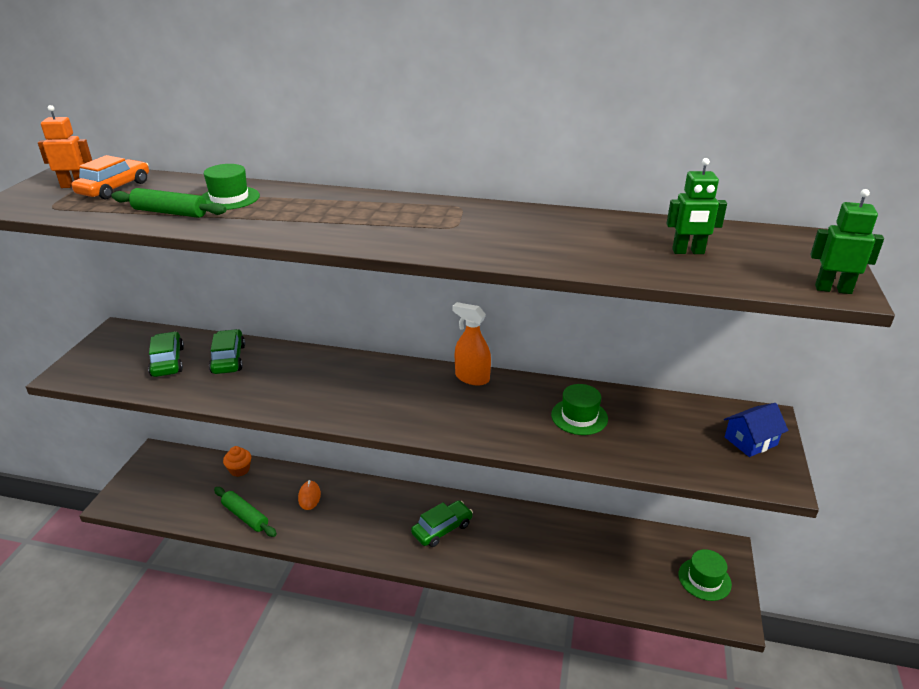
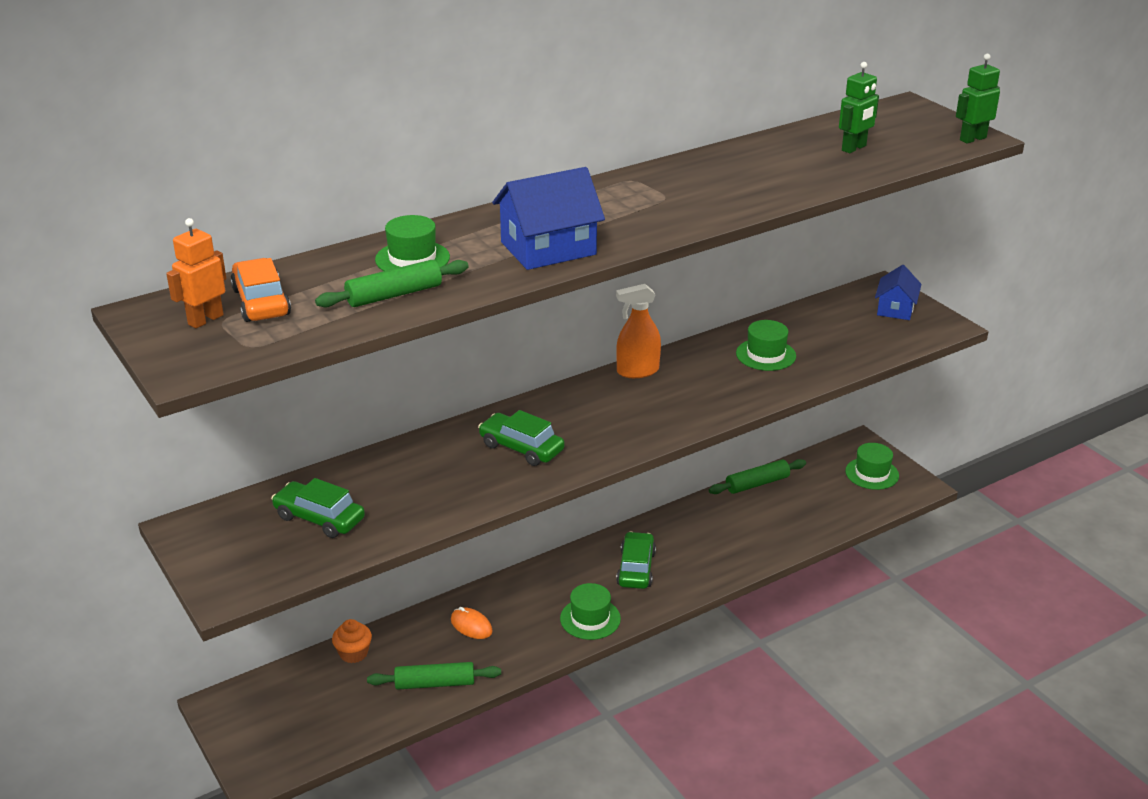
camera: 45 degrees left, 0 degrees up
green car [209,329,245,374] -> green car moved to [478,410,565,466]
none -> blue house [492,167,605,270]
none -> green hat [560,583,621,640]
none -> green rolling pin [709,459,806,494]

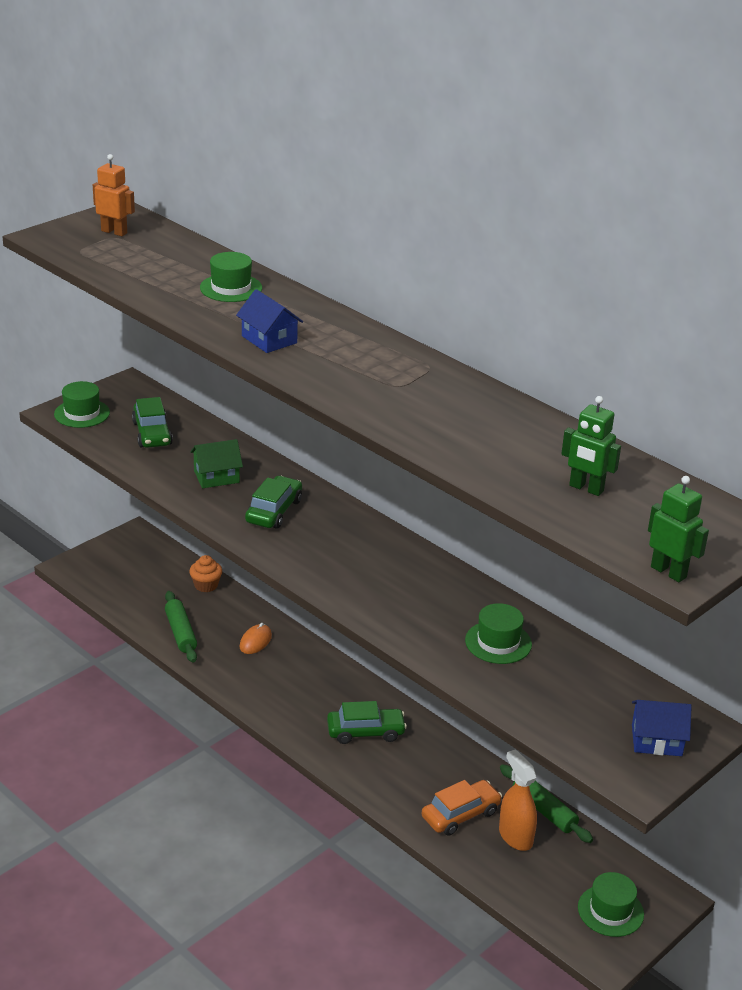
camera: 75 degrees right, 0 degrees up
orange car [230,258,291,322] -> orange car moved to [421,780,502,836]
green car [271,478,365,538] -> green car turned 150 degrees clockwise [132,397,173,448]
green rolling pin [315,260,469,307] -> none
blue house [492,167,605,270] -> blue house [236,289,303,353], size x0.64
green hat [560,583,621,640] -> green hat moved to [54,381,110,428]
orange spray bottle [616,284,661,378] -> orange spray bottle moved to [499,749,537,851]
none -> green house [190,439,243,488]

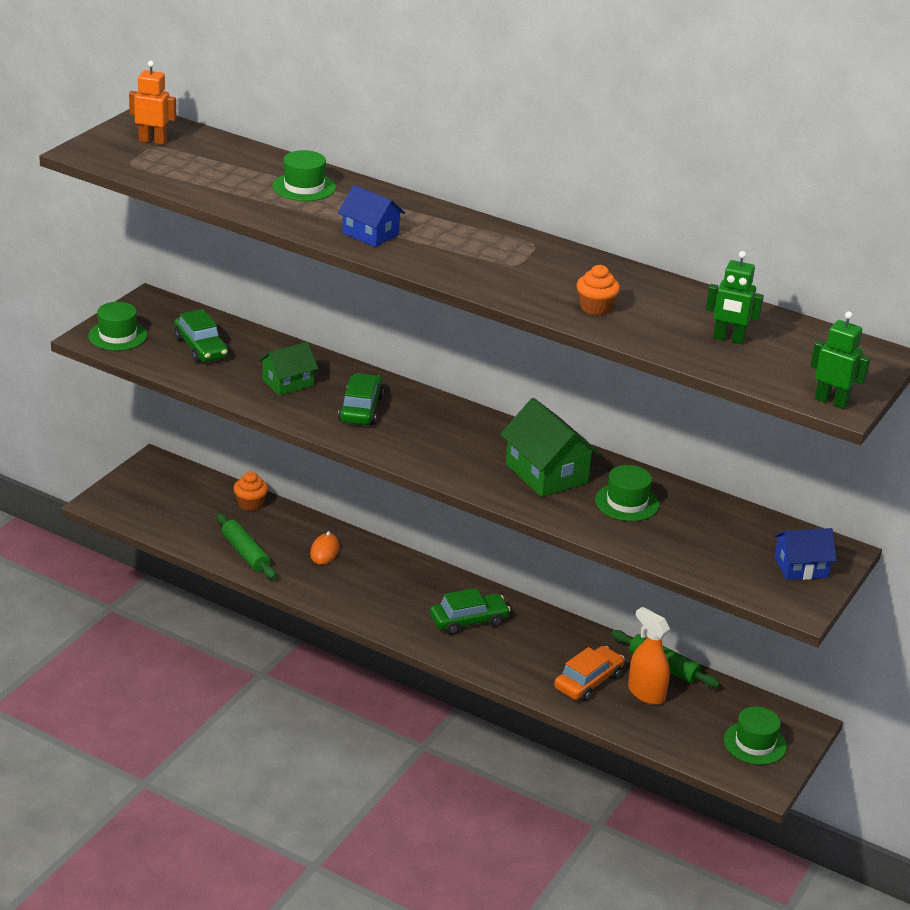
camera: 15 degrees left, 0 degrees up
none -> green house [500,398,600,497]
none -> orange cupcake [577,265,620,315]

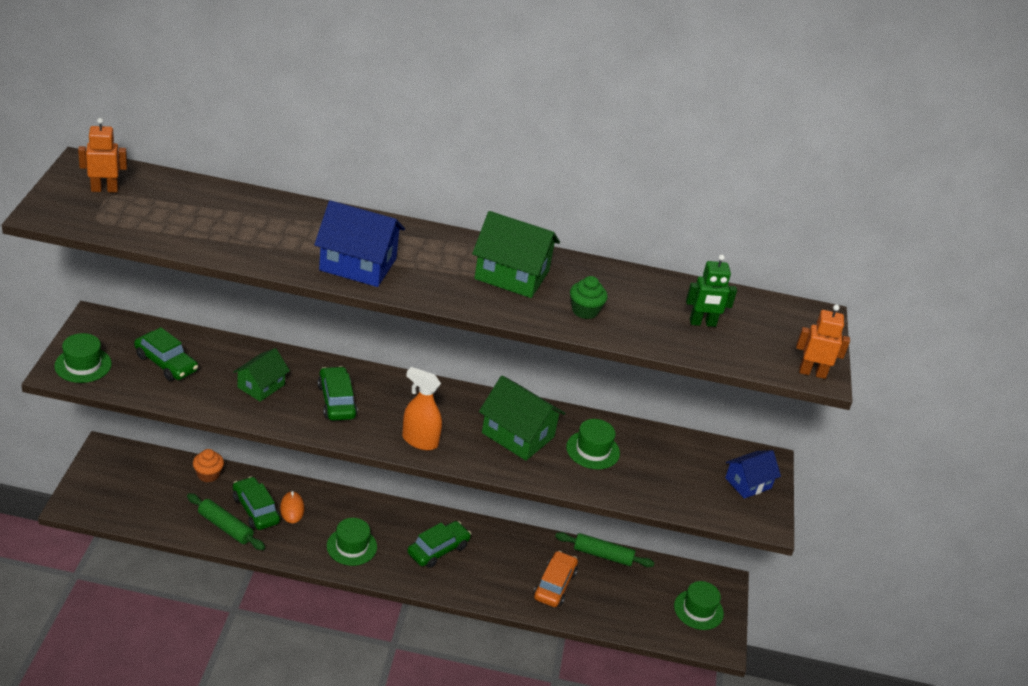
camera: 25 degrees left, 5 degrees up
green hat [273,150,336,201] -> green hat moved to [327,518,377,566]
blue house [338,185,405,247] -> blue house [314,200,405,287], size x1.57
orange cupcake [577,265,620,315] -> green cupcake [570,276,608,319]
orange spray bottle [628,607,670,705] -> orange spray bottle moved to [402,367,442,450]
green robot [810,312,871,409] -> orange robot [796,304,850,379]
none -> green car [233,476,280,530]
none -> green house [472,211,560,298]

